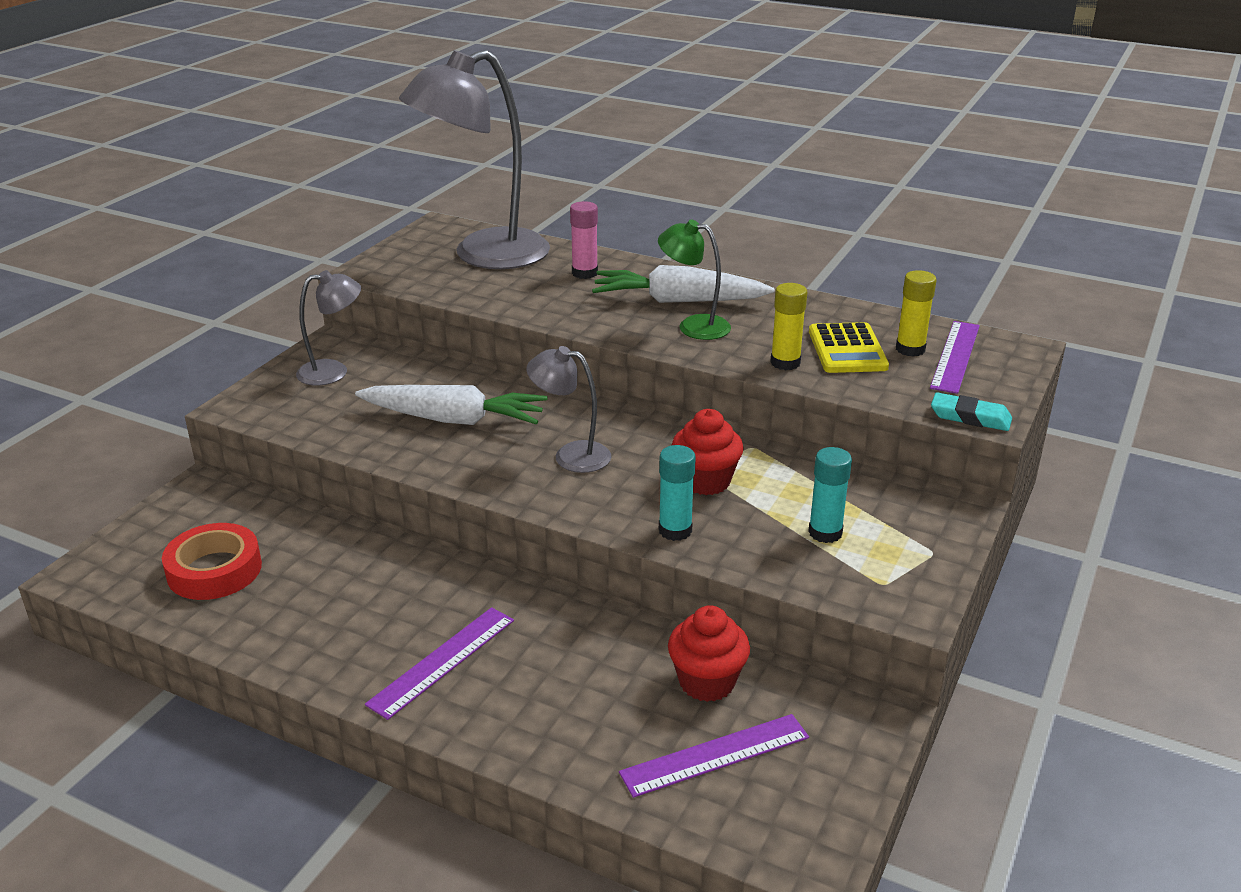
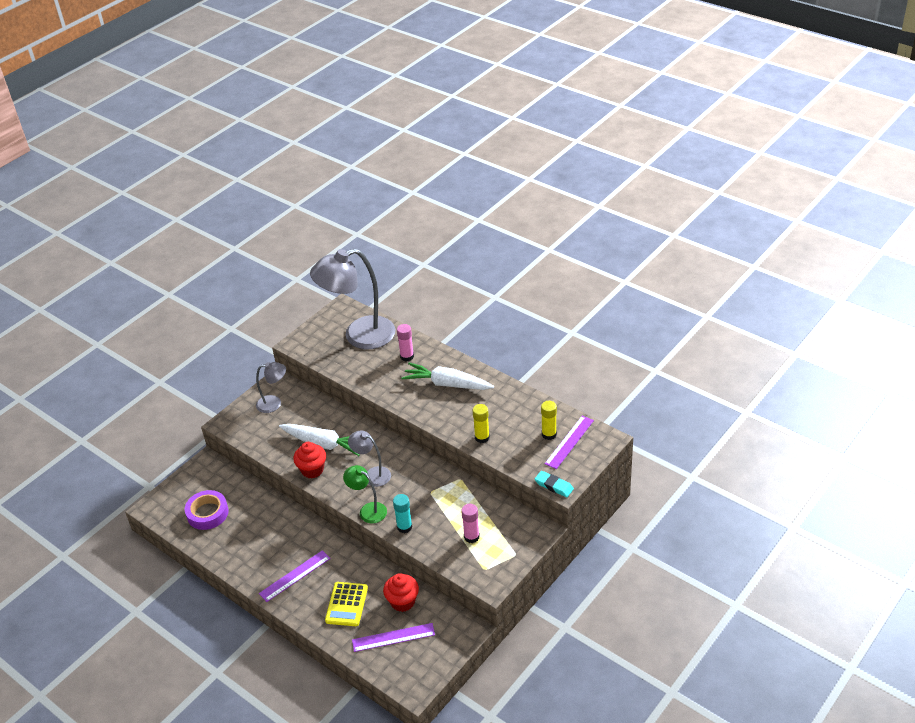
camera: 15 degrees right, 10 degrees up
red tape [162,523,262,600] -> purple tape [185,490,229,530]
green lamp [658,220,731,340] -> green lamp moved to [343,465,387,523]
red cupcake [672,409,744,495] -> red cupcake moved to [293,442,326,478]
turquoise glue stick [808,447,852,543] -> pink glue stick [461,504,480,543]
yellow calculator [809,322,889,373] -> yellow calculator moved to [325,582,368,626]

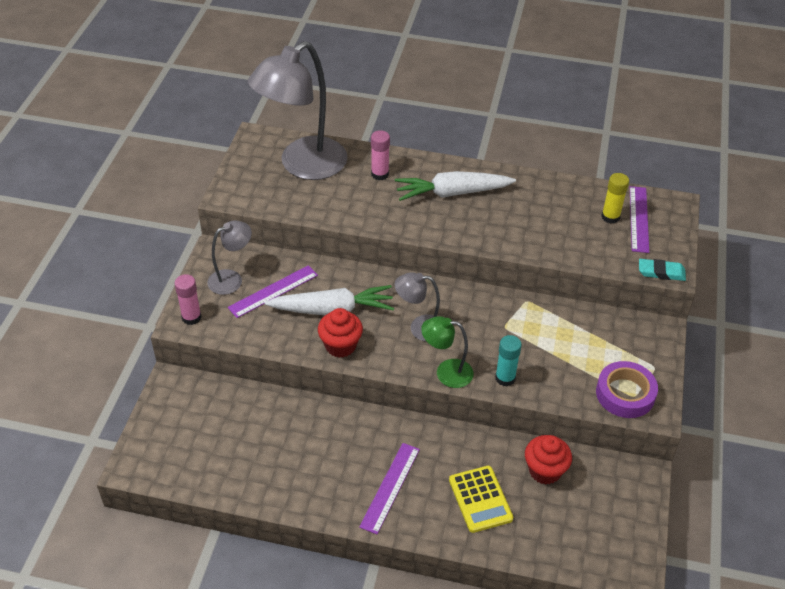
camera: 30 degrees left, 5 degrees up
purple tape [185,490,229,530] -> purple tape moved to [596,361,658,418]
purple ruler [352,623,435,652] -> purple ruler moved to [228,265,318,318]
pink glue stick [461,504,480,543] -> pink glue stick moved to [174,274,202,325]
yellow glue stick [473,404,490,443] -> none

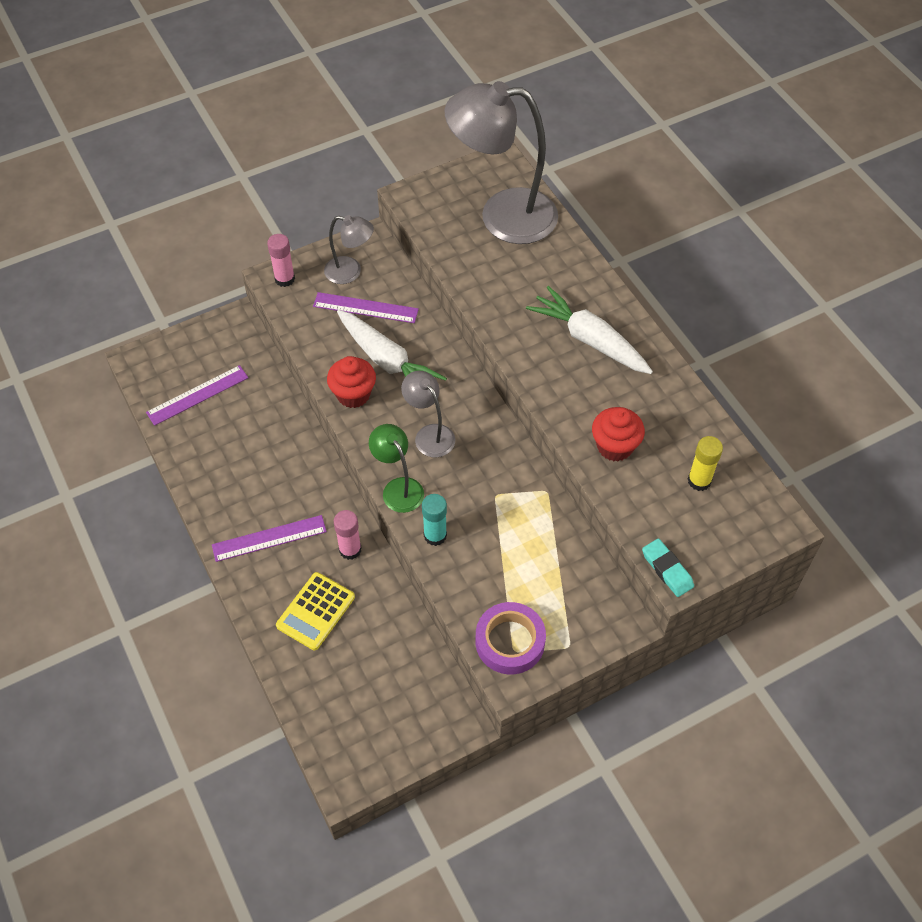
camera: 50 degrees right, 10 degrees up
pink glue stick [371,130,390,180] -> pink glue stick moved to [334,510,361,560]
red cupcake [525,435,572,485] -> red cupcake moved to [592,407,645,461]
purple ruler [630,186,649,253] -> purple ruler moved to [146,365,248,426]

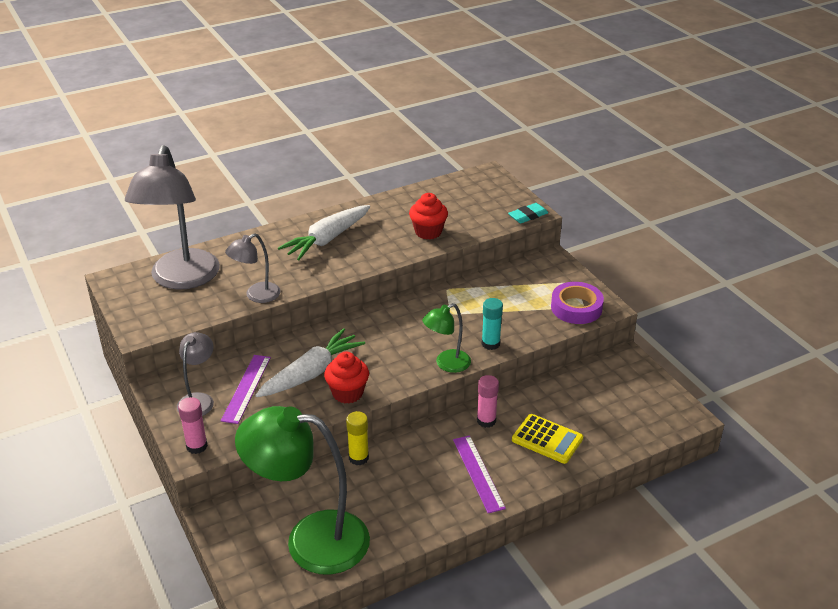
camera: 90 degrees left, 20 degrees down
purple ruler [146,365,248,426] -> green lamp [235,406,370,575]
grey lamp [401,371,455,457] -> grey lamp moved to [225,233,281,303]
yellow glue stick [688,436,723,491] -> yellow glue stick moved to [346,411,369,465]

